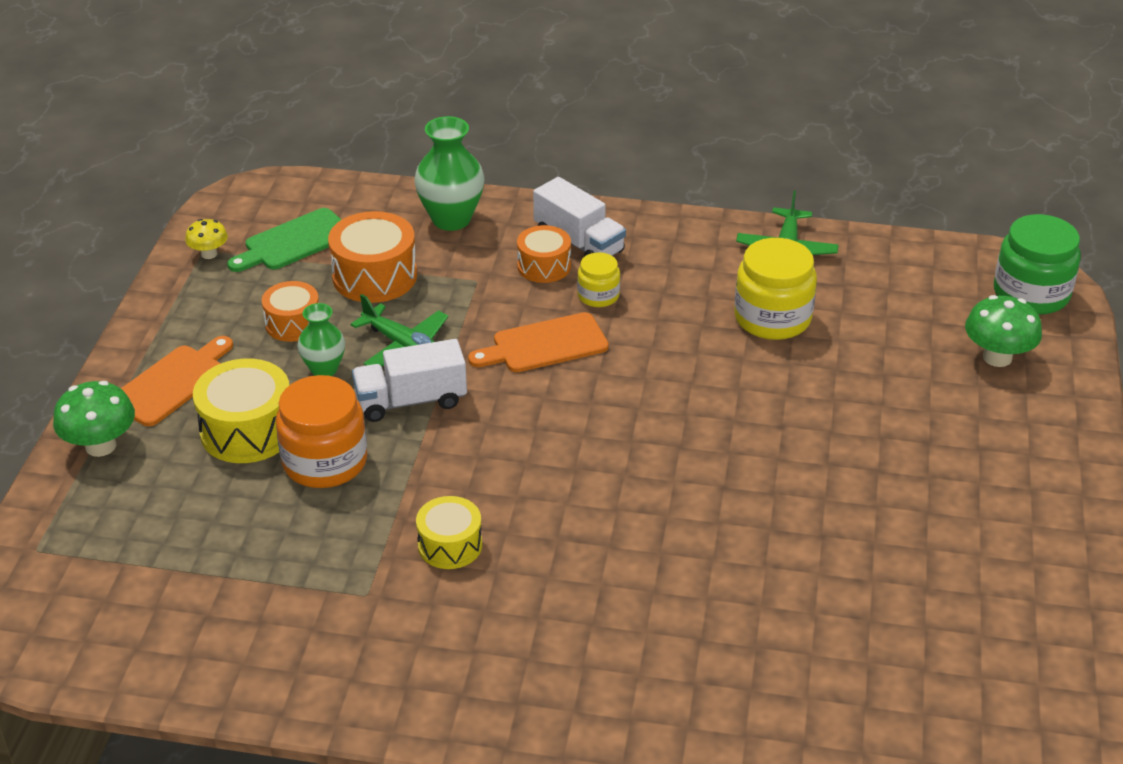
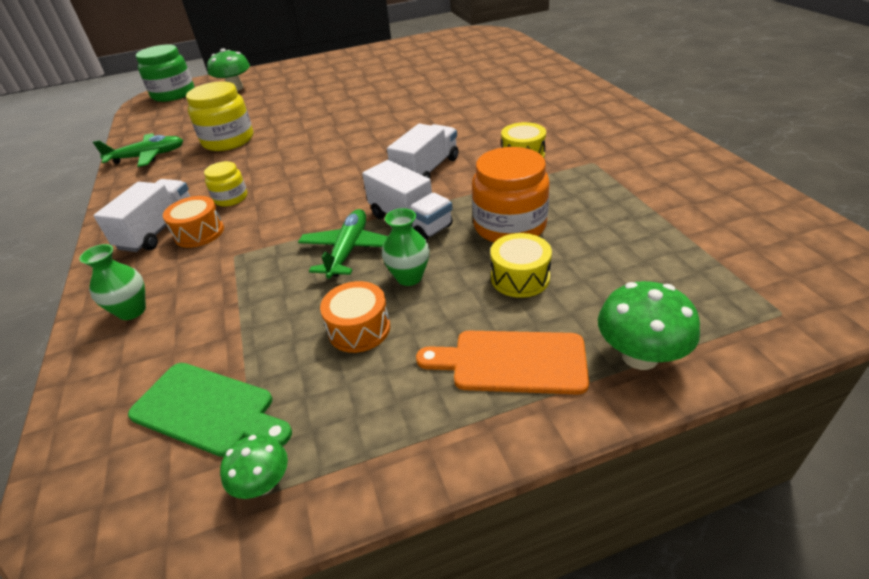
camera: 115 degrees left, 0 degrees up
yellow mushroom [185,219,228,259] -> green mushroom [220,435,288,499]
yellow drum [193,359,289,463] -> yellow drum [490,233,552,298], size x0.64
orange drum [328,211,417,303] -> none
green vase [415,116,484,231] -> green vase [79,244,146,320], size x0.61
orange cutting board [468,312,609,372] -> none
none -> white truck [387,124,458,179]

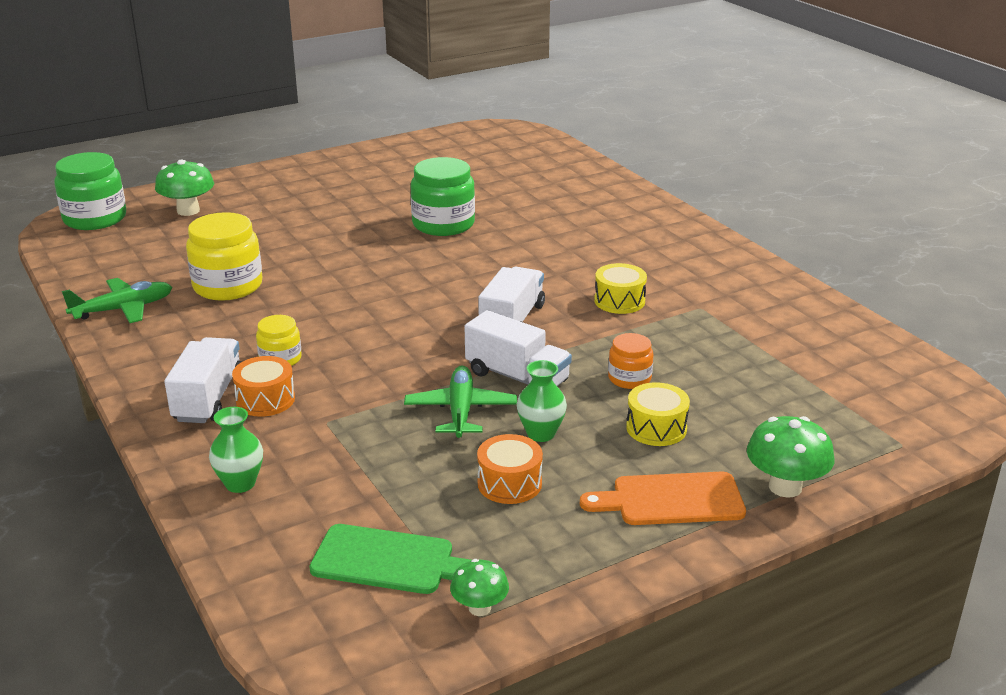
camera: 15 degrees left, 10 degrees down
orange jar [472,147,550,243] -> orange jar [608,333,653,389], size x0.55
none -> green jar [411,157,475,236]

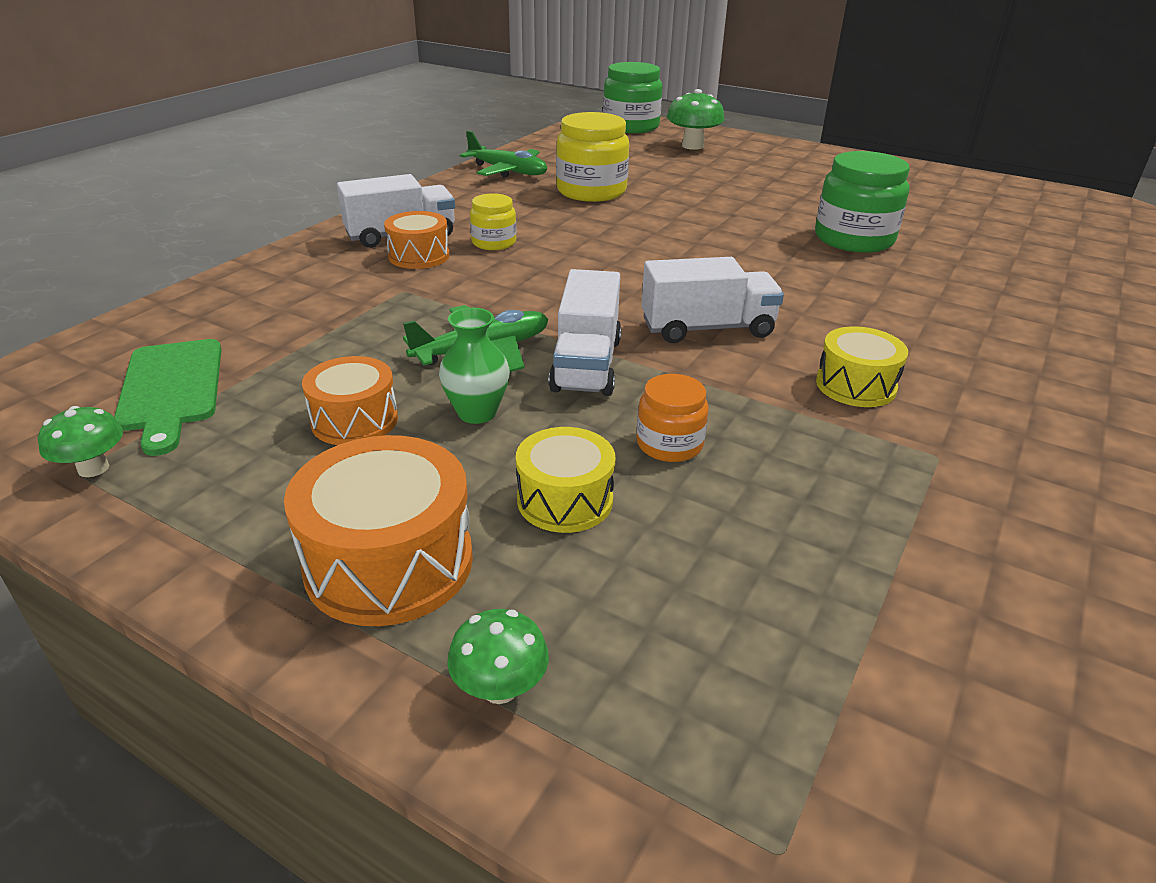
camera: 60 degrees right, 5 degrees up
green vase [209,407,263,493] -> none
orange cutting board [580,471,746,525] -> orange drum [284,435,473,626]
green mushroom [747,416,834,498] -> green mushroom [447,609,549,704], size x0.60

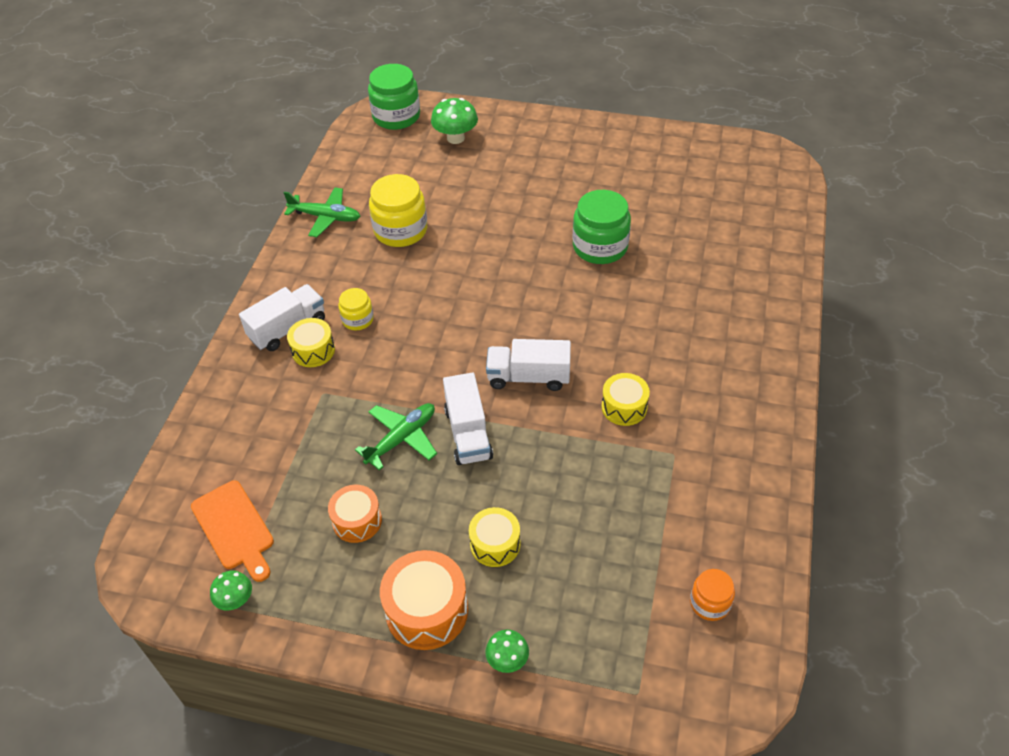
camera: 15 degrees left, 15 degrees up
green cutting board [114,339,222,456] -> orange cutting board [191,480,274,582]
orange drum [384,211,450,269] -> yellow drum [287,318,335,367]
green vase [439,308,510,424] -> none
orange jar [637,374,709,462] -> orange jar moved to [690,569,735,621]
white truck [641,257,784,343] -> white truck turned 150 degrees counterclockwise [486,339,571,391]

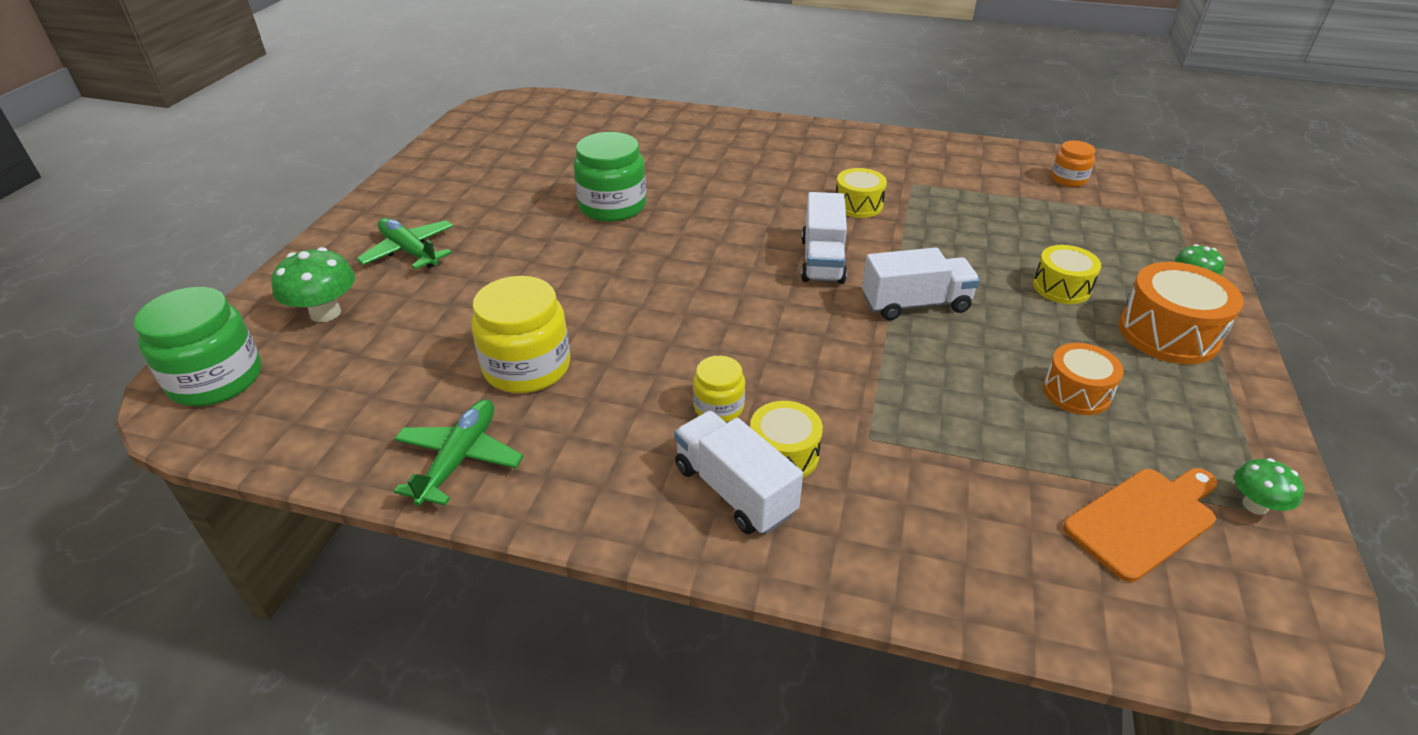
camera: 90 degrees left, 10 degrees down
green plane [355,403,437,471] -> green plane moved to [356,218,453,270]

